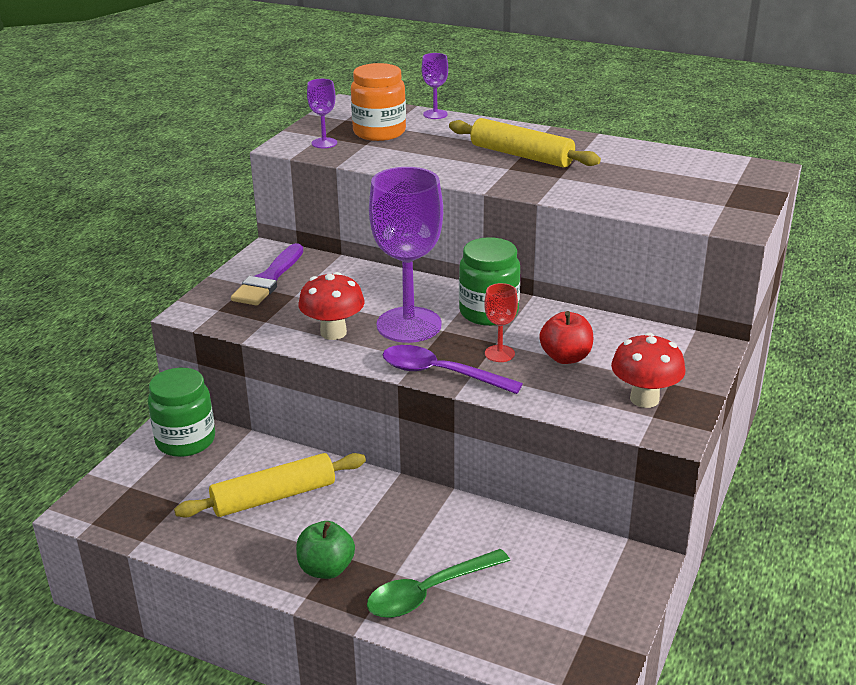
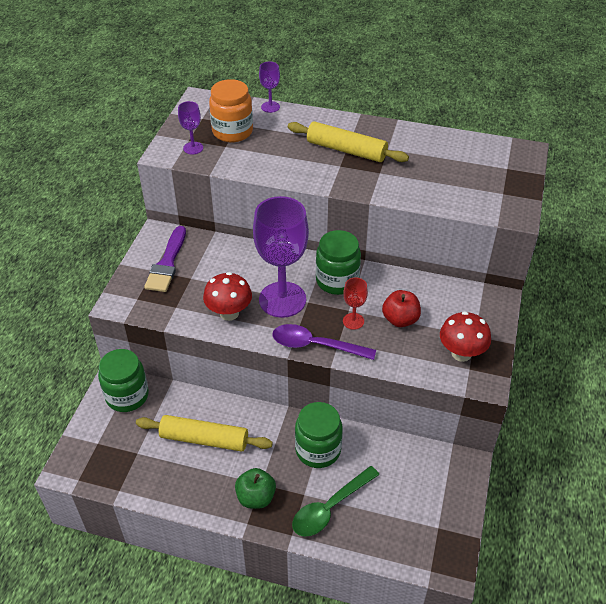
camera: 10 degrees left, 15 degrees up
yellow rolling pin [174,453,366,518] -> yellow rolling pin turned 45 degrees clockwise [136,415,273,452]
none -> green jar [295,402,343,468]

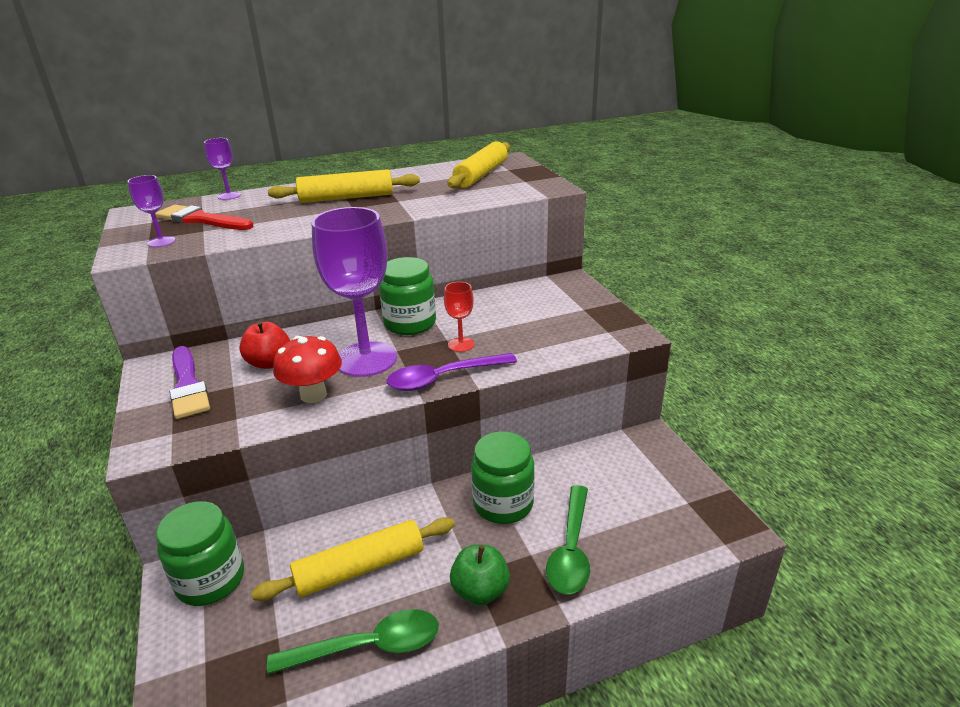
camera: 35 degrees left, 15 degrees down
orange jar [209,79,253,142] -> red brush [155,205,253,230]
red apple [382,290,421,327] -> red apple moved to [239,321,290,369]
red mushroom [440,311,491,362] -> none
none -> green spoon [267,609,439,674]
none -> yellow rolling pin [448,142,510,189]

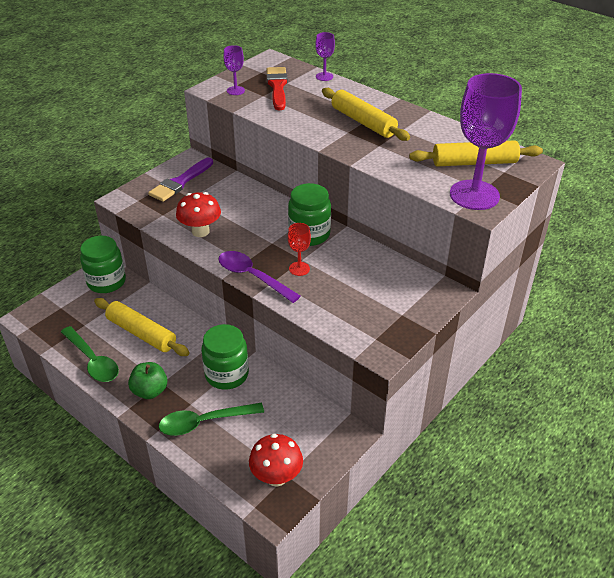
camera: 60 degrees right, 10 degrees up
red apple [239,321,290,369] -> none
purple goblet [311,207,397,377] -> purple goblet moved to [450,73,522,210]
none -> red mushroom [249,434,303,487]

